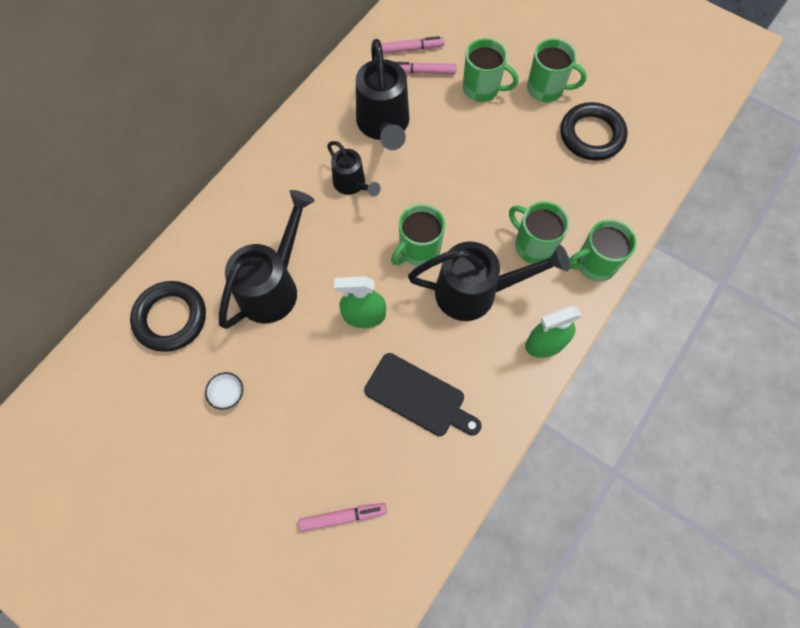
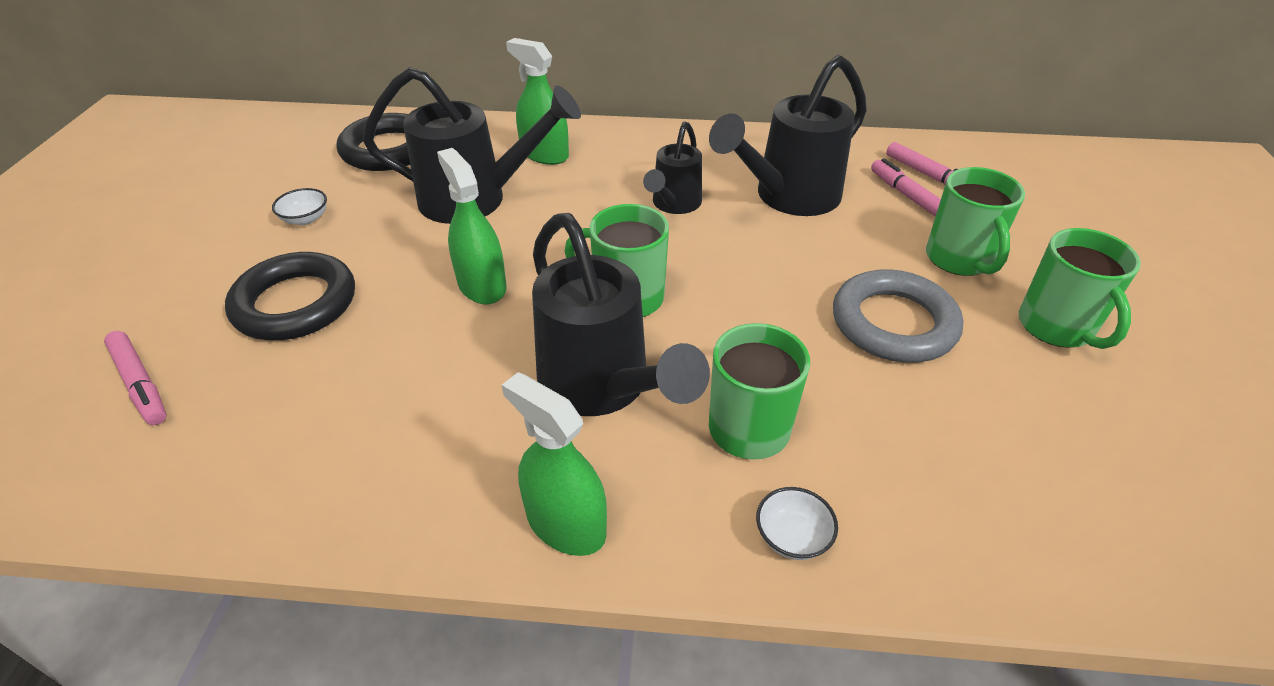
camera: 60 degrees right, 25 degrees down
black cutting board [364,353,482,436] -> none
black ring [560,102,627,161] -> black ring moved to [225,252,355,340]
green mug [569,219,637,281] -> white bowl [756,487,838,560]
none -> green spray bottle [506,38,569,165]
none -> grey ring [833,269,963,363]

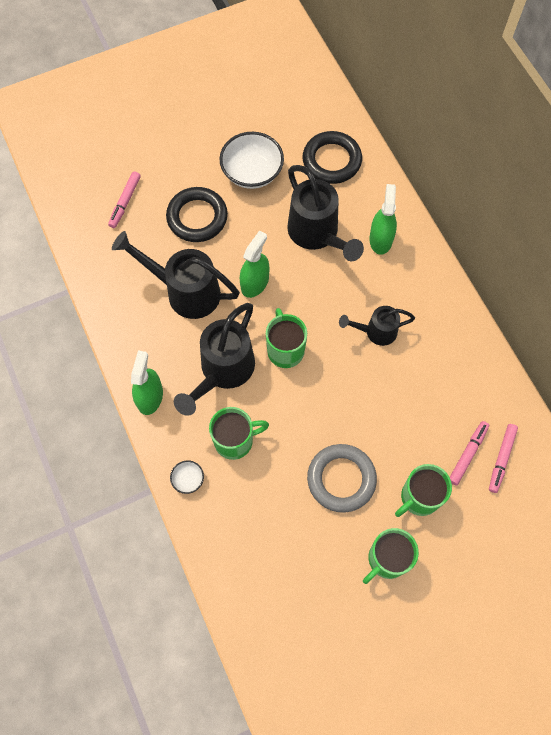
camera: 60 degrees right, 25 degrees up
white bowl [272,188,327,225] -> white bowl [219,132,284,189], size x2.17
black watering can [709,55,867,216] -> black watering can moved to [112,231,240,319]

